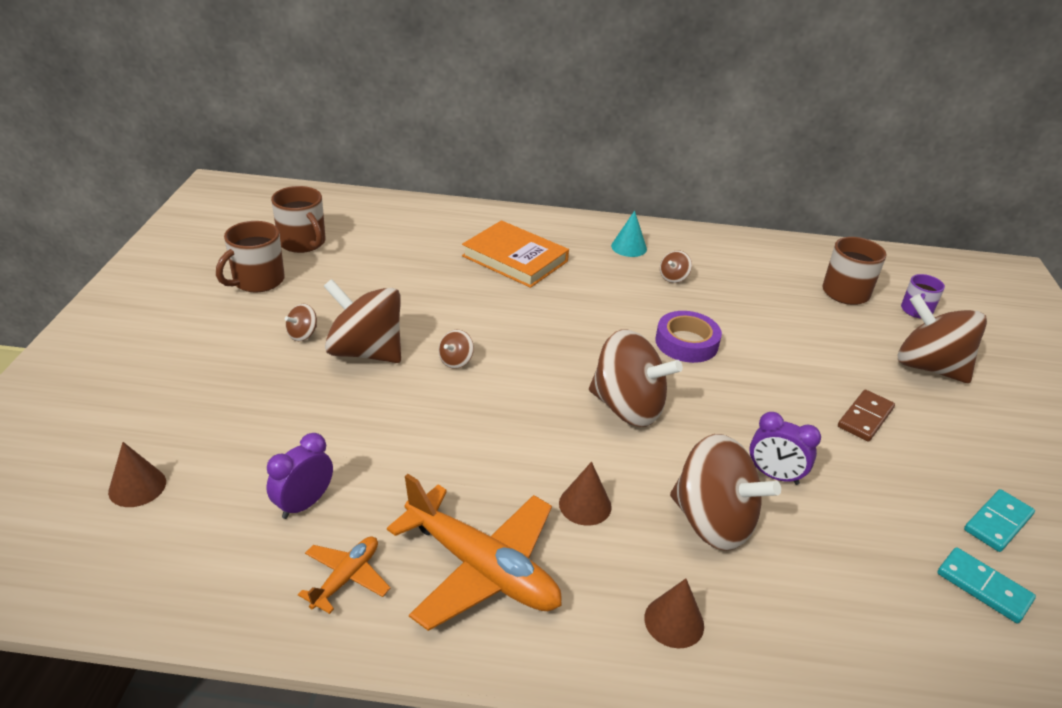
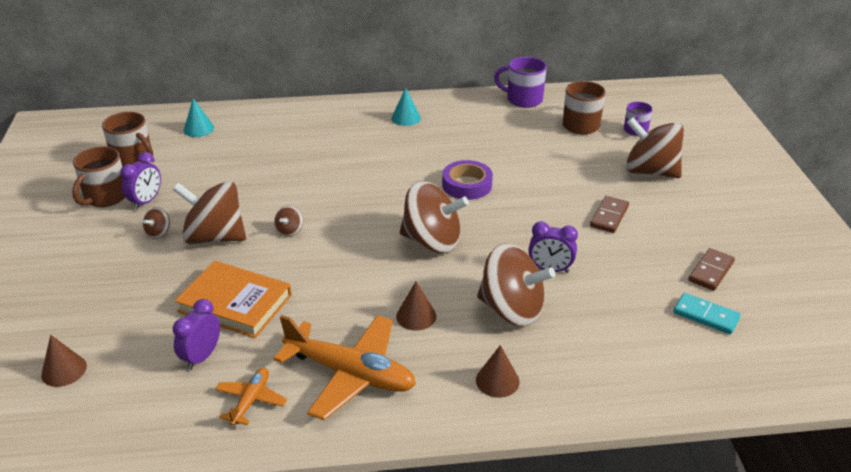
camera: 10 degrees left, 0 degrees up
orange book [462,220,569,288] -> orange book moved to [175,261,292,338]
brown spinning top [660,250,692,283] -> none
turquoise domino [964,489,1035,552] -> brown domino [688,248,735,291]
none -> purple clock [120,152,161,210]
none -> turquoise cone [184,99,214,137]
none -> purple mug [494,57,547,108]

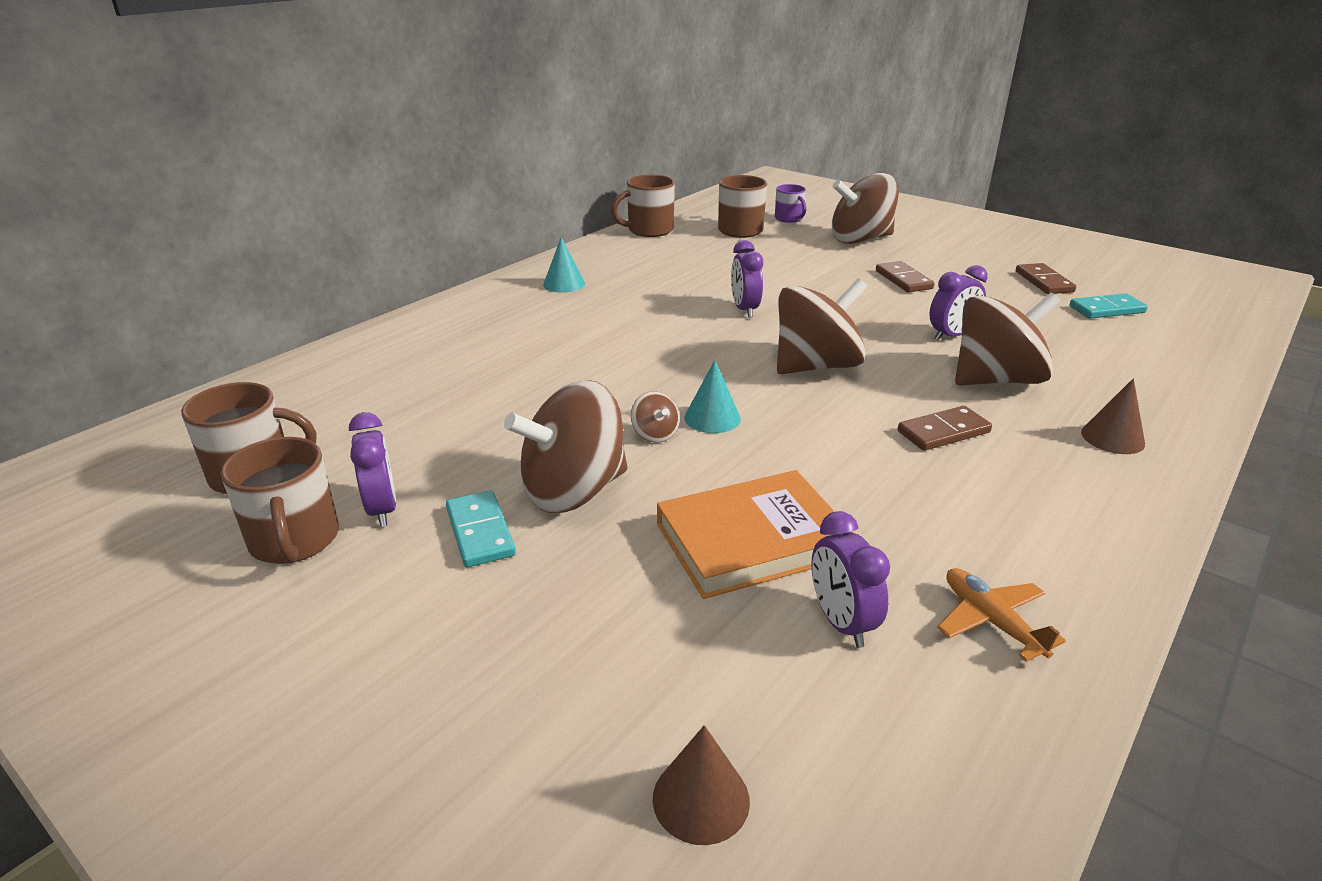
camera: 45 degrees left, 5 degrees down
brown spinning top [143,207,170,239] -> turquoise domino [446,490,516,567]
turquoise cone [184,99,214,137] -> turquoise cone moved to [684,360,741,433]
orange plane [273,315,416,420] -> none
brown cone [396,282,436,330] -> brown domino [898,406,992,451]
purple tape [442,160,493,200] -> purple clock [731,240,763,318]
purple mug [494,57,547,108] -> brown mug [611,175,675,237]

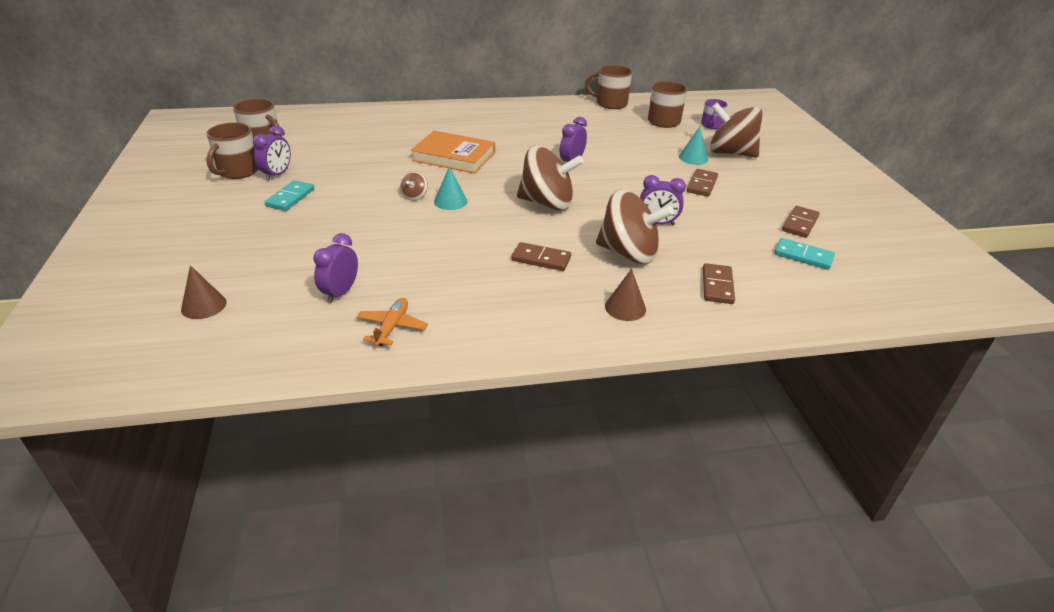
camera: 40 degrees right, 5 degrees up
brown spinning top [504,380,628,513] -> none
turquoise cone [543,237,585,293] -> turquoise cone moved to [679,127,708,165]
orange book [657,470,854,599] -> orange book moved to [411,131,495,173]
none -> brown domino [703,263,735,304]

